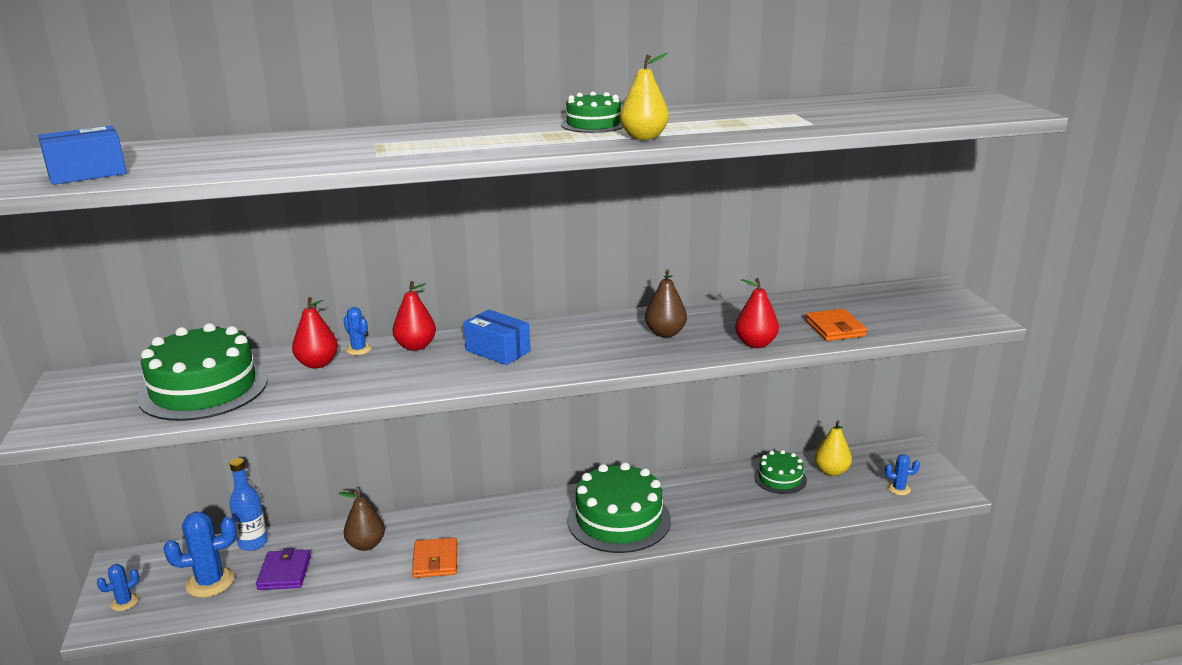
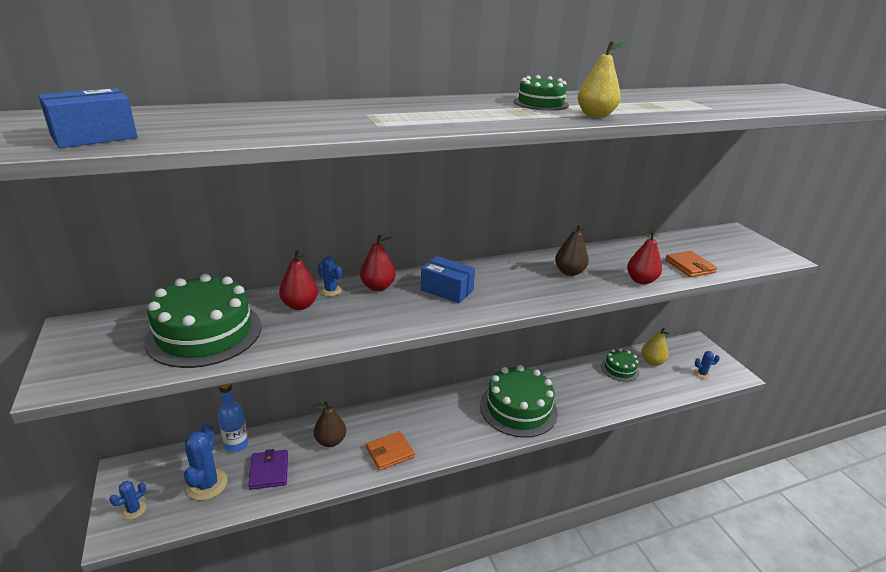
camera: 10 degrees left, 5 degrees up
blue cactus [164,512,237,597] -> blue cactus turned 60 degrees counterclockwise [184,424,228,500]
orange wallet [412,537,457,578] -> orange wallet turned 75 degrees clockwise [366,431,415,471]

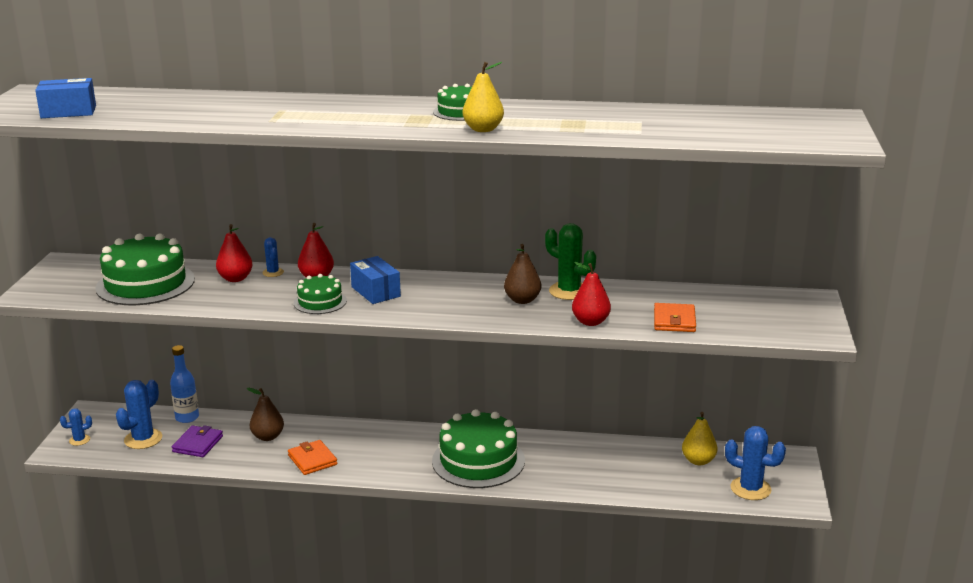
camera: 30 degrees right, 5 degrees down
orange wallet [366,431,415,471] -> orange wallet turned 60 degrees clockwise [288,440,337,475]
green cake [601,348,639,382] -> green cake moved to [294,274,347,314]
blue cactus [694,351,720,379] -> blue cactus [725,426,786,500], size x1.84
none -> green cactus [545,223,596,300]

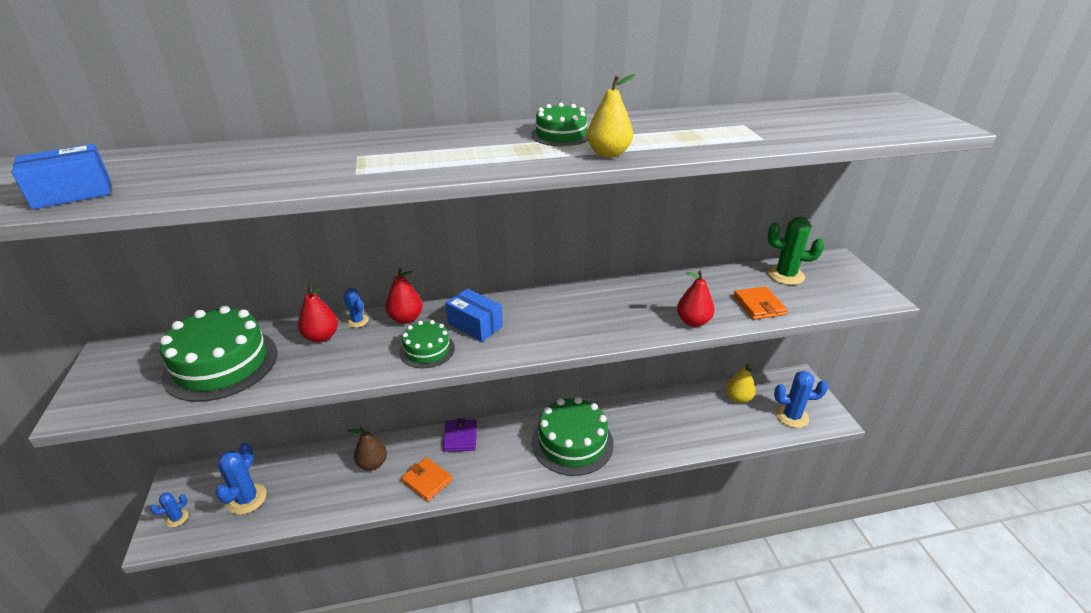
camera: 20 degrees left, 10 degrees up
blue bottle [170,345,199,423] -> none
purple wallet [172,425,223,457] -> purple wallet moved to [443,418,477,452]
brown pear [504,244,541,304] -> none
green cactus [545,223,596,300] -> green cactus moved to [767,217,824,285]

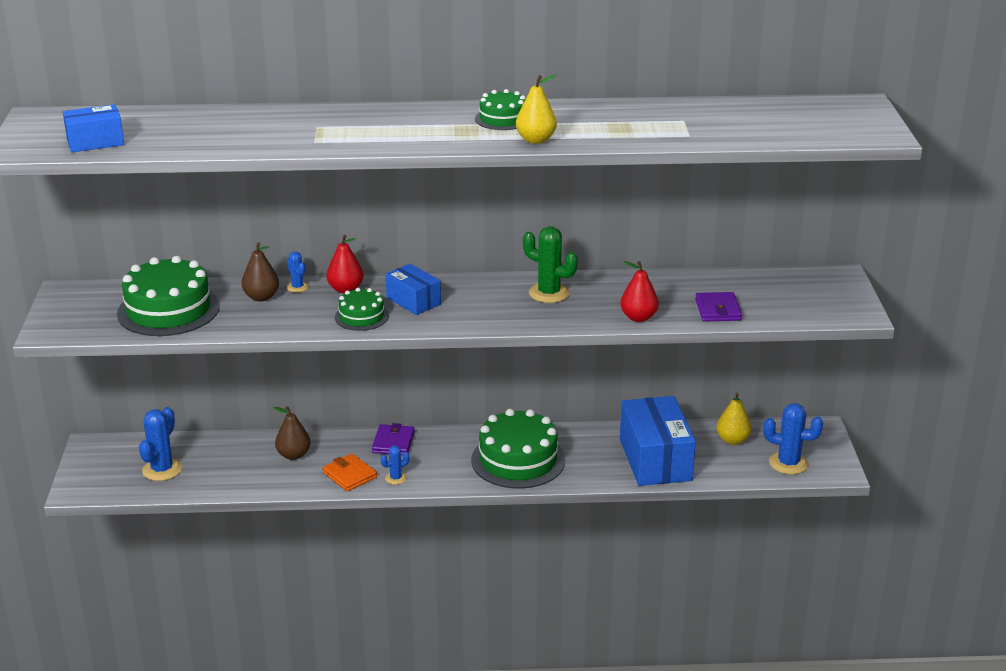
camera: 10 degrees right, 5 degrees down
blue cactus [150,492,189,527] -> blue cactus moved to [380,446,410,485]
red pear [298,285,338,343] -> brown pear [242,242,279,301]
orange wallet [733,286,787,320] -> purple wallet [695,292,742,322]
green cactus [767,217,824,285] -> green cactus moved to [523,226,578,303]
none -> blue box [620,396,696,486]

